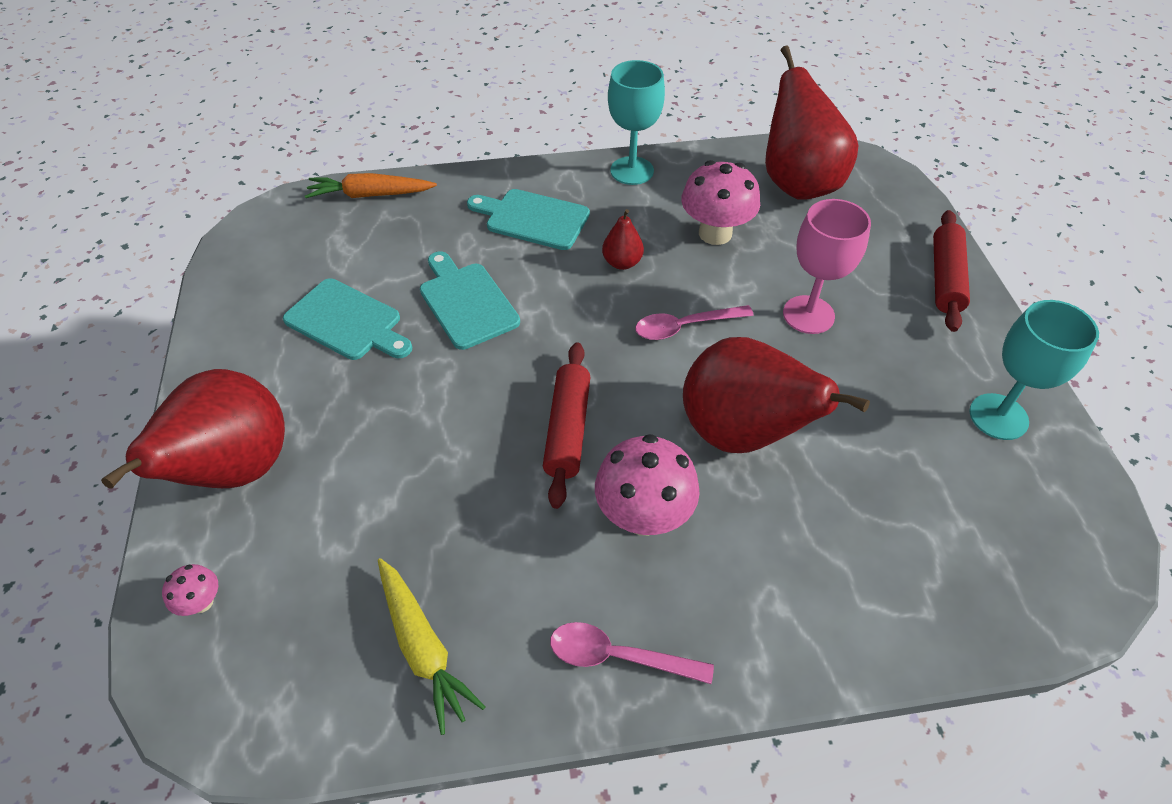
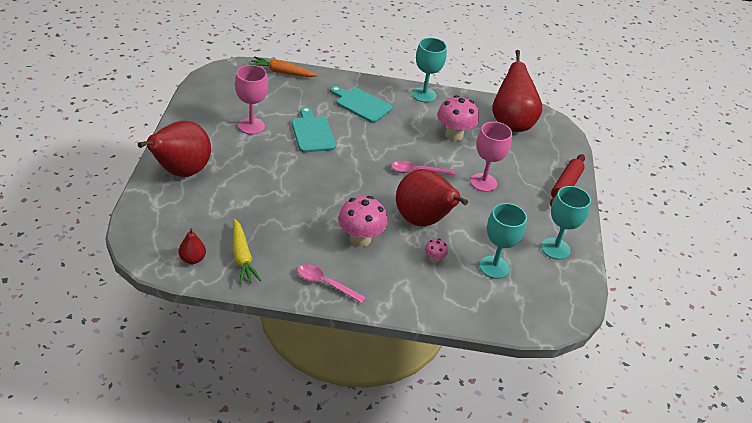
camera: 10 degrees right, 10 degrees down
pink mushroom [162,564,218,616] -> pink mushroom moved to [425,238,448,263]
turquoise cutting board [283,278,412,360] -> pink goblet [235,65,268,134]
red rolling pin [543,342,590,509] -> none
red pear [602,209,644,270] -> red pear moved to [179,228,206,264]
none -> turquoise goblet [479,203,527,279]

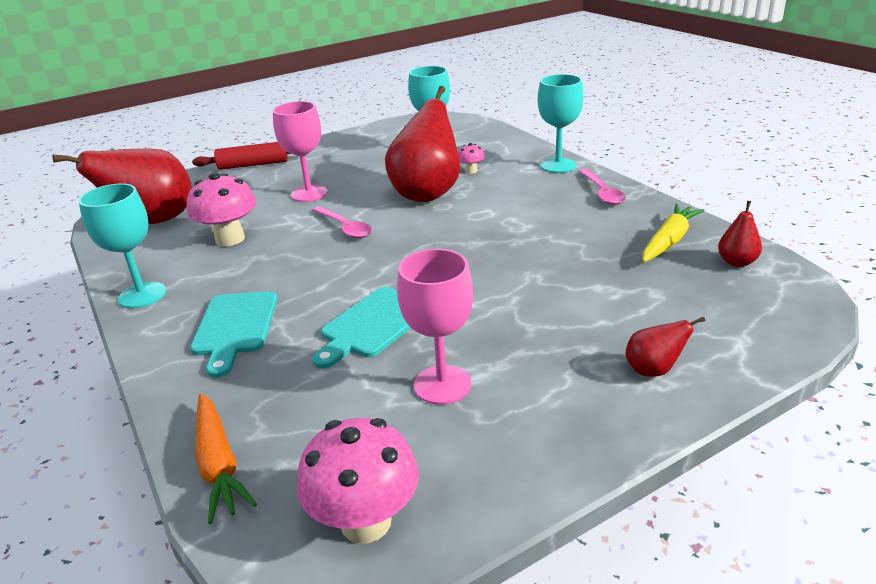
camera: 120 degrees left, 10 degrees down
red pear [138,121,211,177] -> red pear [625,317,705,377], size x0.43
pink mushroom [338,196,387,247] -> pink mushroom moved to [297,418,419,543]
turquoise goblet [541,186,591,260] -> turquoise goblet moved to [538,74,583,173]

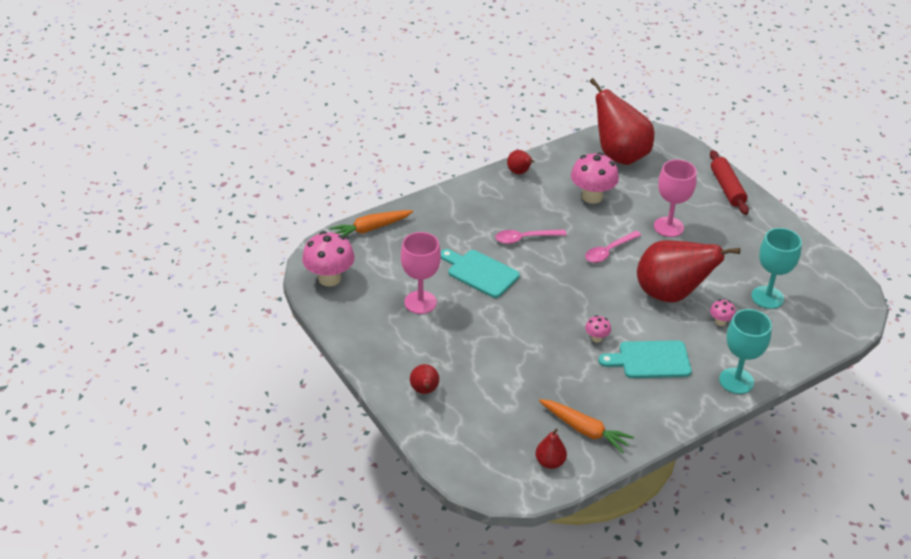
camera: 85 degrees right, 10 degrees up
turquoise goblet [78,183,166,308] -> red pear [507,150,534,174]
turquoise cutting board [190,291,277,377] -> turquoise cutting board moved to [598,340,692,378]
pink spoon [579,169,626,205] -> pink spoon moved to [495,229,567,244]
yellow carrot [642,204,705,262] -> orange carrot [539,399,634,453]
none -> pink mushroom [585,315,611,342]

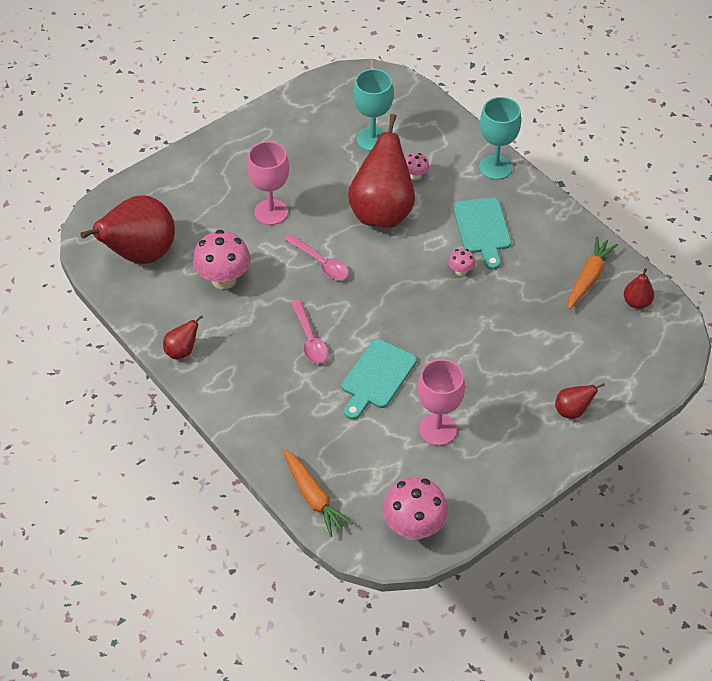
camera: 95 degrees left, 10 degrees up
red rolling pin [710,150,749,215] -> none

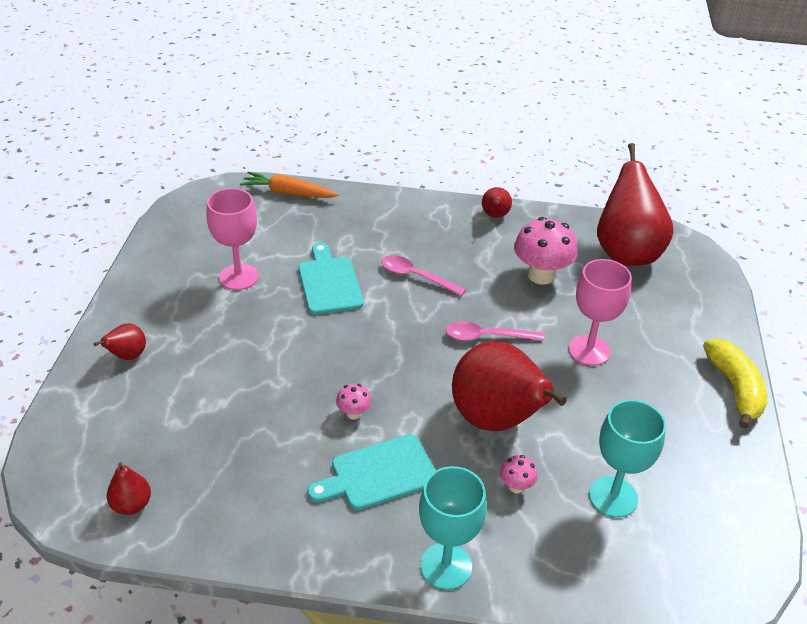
camera: 135 degrees right, 10 degrees down
pink mushroom [383,477,448,540] -> none
turquoise cutting board [453,197,511,269] -> turquoise cutting board turned 60 degrees counterclockwise [307,434,436,510]
orange carrot [568,236,618,310] -> none
none -> yellow banana [703,338,767,429]

